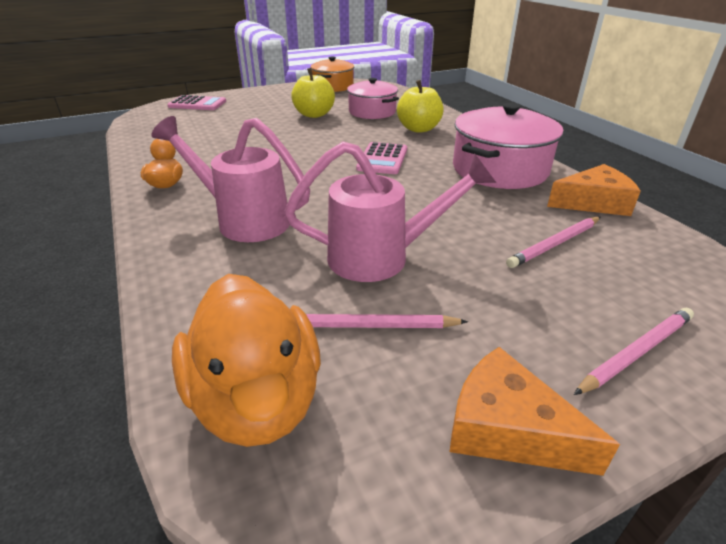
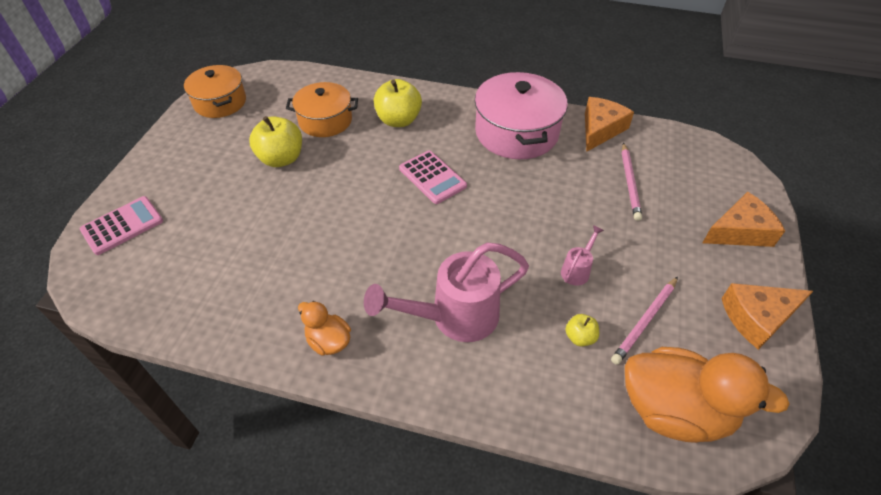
camera: 50 degrees left, 15 degrees up
pink watering can [284,141,496,282] -> pink watering can [561,225,604,286], size x0.45
pink pot [347,78,399,119] -> orange pot [286,82,358,137]
pink pencil [574,308,694,395] -> orange cheese [703,192,785,247]
none -> yellow apple [565,314,599,346]

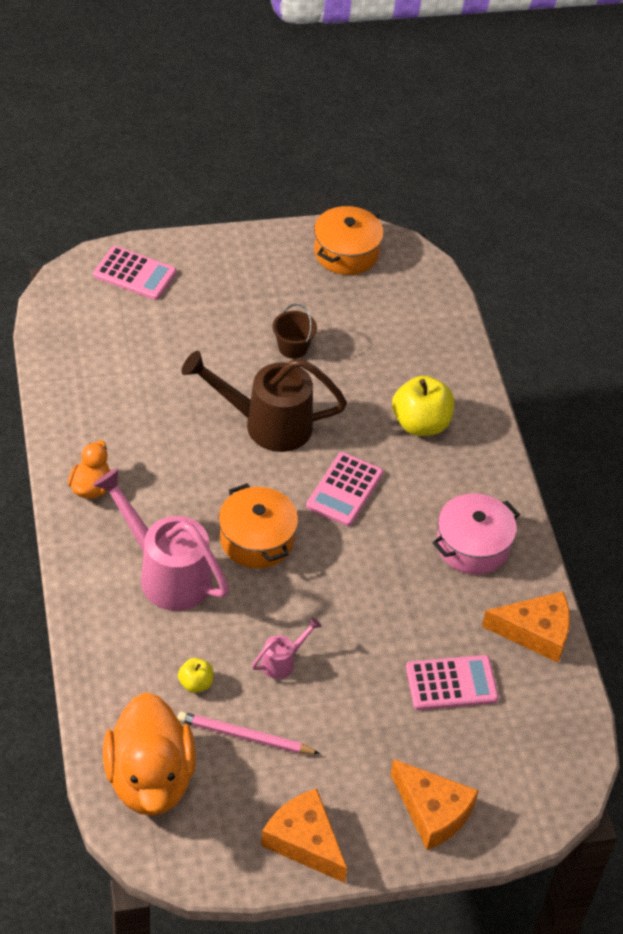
camera: 60 degrees right, 0 degrees up
yellow apple [249,116,302,167] -> brown bucket [273,304,317,359]
orange pot [286,82,358,137] -> orange pot moved to [218,483,298,568]
pink pot [475,71,568,159] -> pink pot [432,493,520,575], size x0.65
pink watering can [561,225,604,286] -> pink watering can turned 45 degrees counterclockwise [252,617,322,679]
pink pencil [622,143,642,221] -> pink calculator [406,655,498,710]
none -> brown watering can [181,351,347,452]

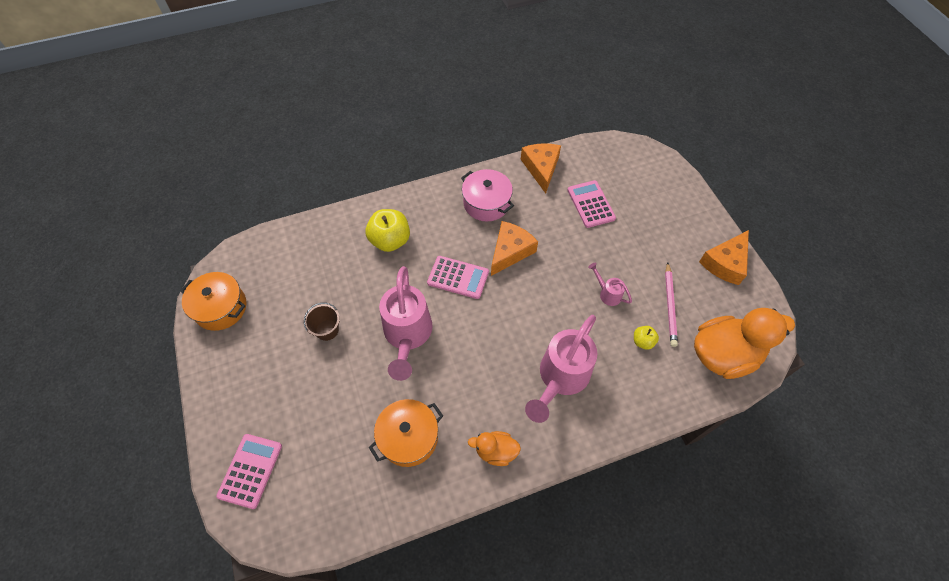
camera: 95 degrees left, 10 degrees up
brown watering can [181,351,347,452] -> pink watering can [379,266,433,381]
orange pot [218,483,298,568] -> orange pot moved to [369,399,443,467]
orange cheese [390,759,479,850] -> orange cheese moved to [491,221,538,276]

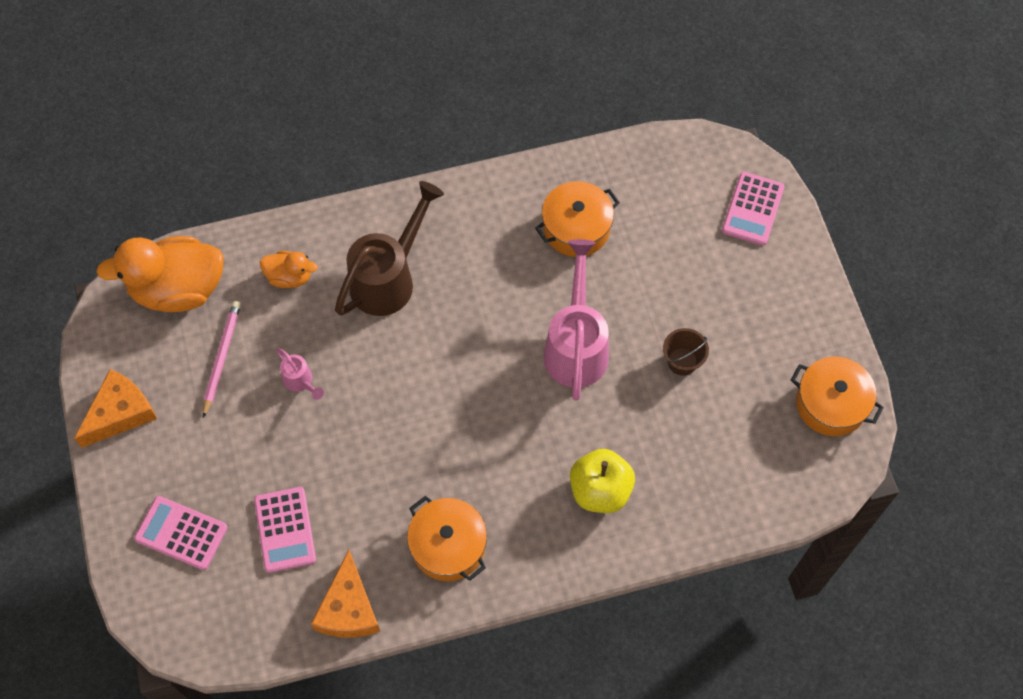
camera: 175 degrees left, 5 degrees up
pink calculator [427,256,489,299] -> pink calculator moved to [134,496,228,570]
pink pot [461,169,514,221] -> orange pot [407,496,487,581]
orange duck [468,431,521,466] -> orange duck moved to [260,251,318,288]
orange cheese [491,221,538,276] -> none
pink watering can [525,315,597,423] -> brown watering can [335,181,444,316]
yellow apple [634,326,659,350] -> none

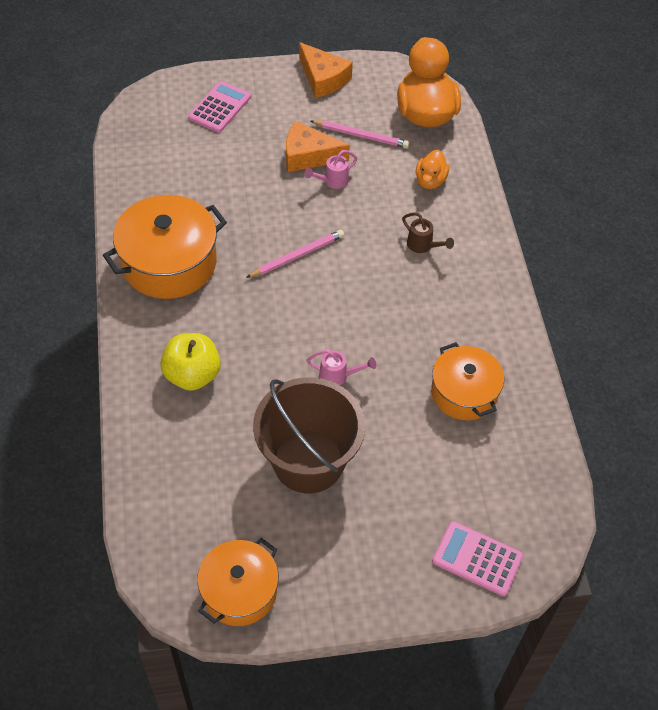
camera: 95 degrees right, 10 degrees down
pink calculator [254,487,316,573] -> none
orange cheese [311,550,380,638] -> orange cheese moved to [286,121,350,172]
brown watering can [335,181,444,316] -> brown watering can [402,212,454,253], size x0.45
orange pot [407,496,487,581] -> orange pot [103,195,227,299], size x1.53
pink watering can [543,239,609,400] -> pink watering can [306,350,377,385], size x0.45
brown bucket [663,328,709,376] -> brown bucket [253,377,365,493], size x2.37
none -> pink pencil [246,230,344,278]

